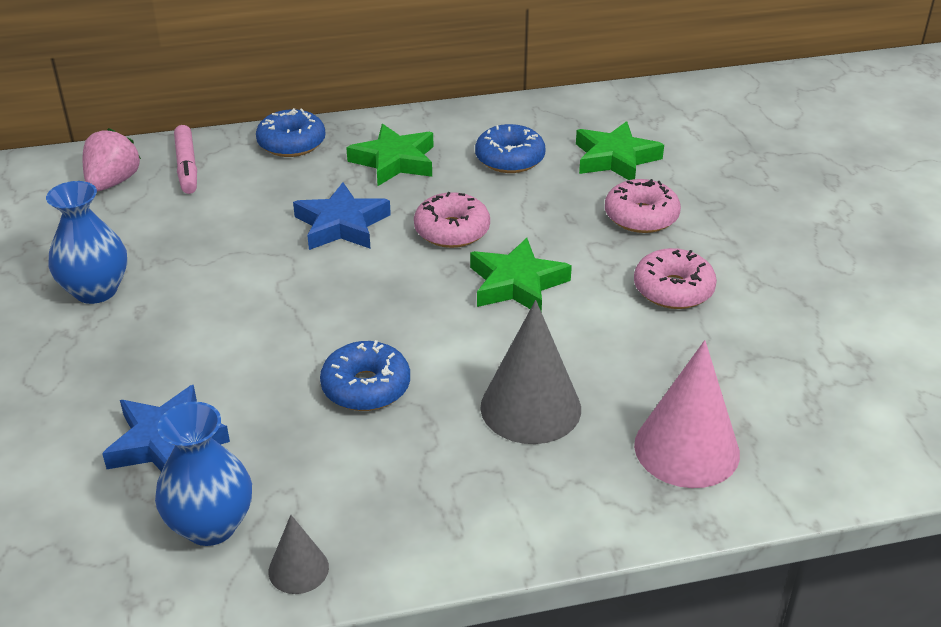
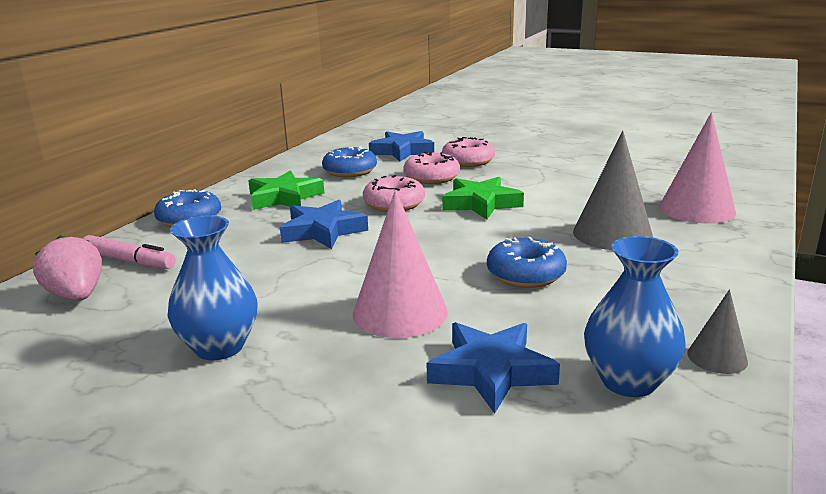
camera: 50 degrees left, 15 degrees down
green star [576,121,664,180] -> blue star [369,131,434,162]
pink donut [634,248,717,309] -> pink donut moved to [403,151,460,184]
none -> pink cone [353,190,448,338]

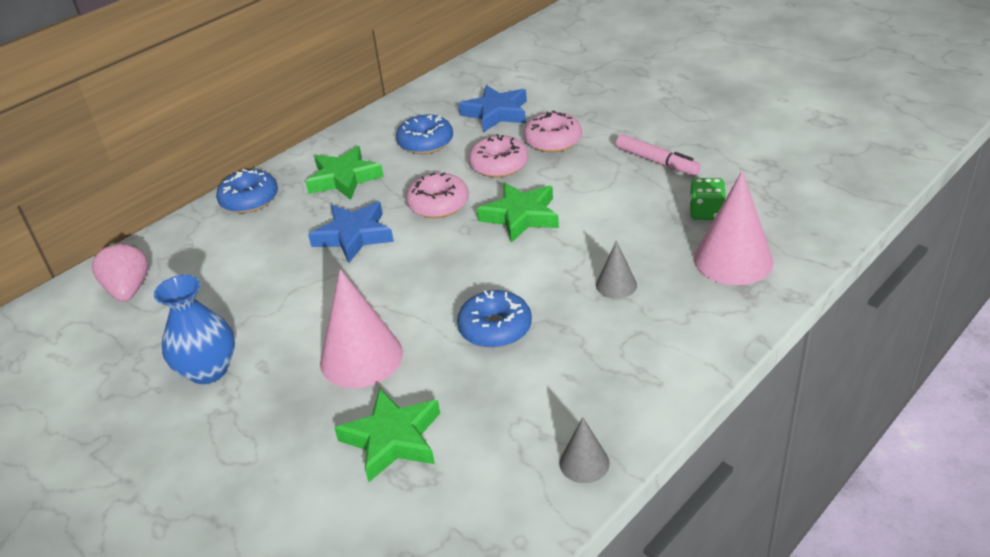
camera: 20 degrees right, 15 degrees up
pink marker [83,235,176,269] -> pink marker moved to [616,134,701,176]
blue star [427,322,560,414] -> green star [334,388,440,482]
grey cone [573,131,653,250] -> grey cone [596,241,637,299], size x0.52
blue vase [584,236,686,397] -> none
none -> green dice [689,178,726,220]

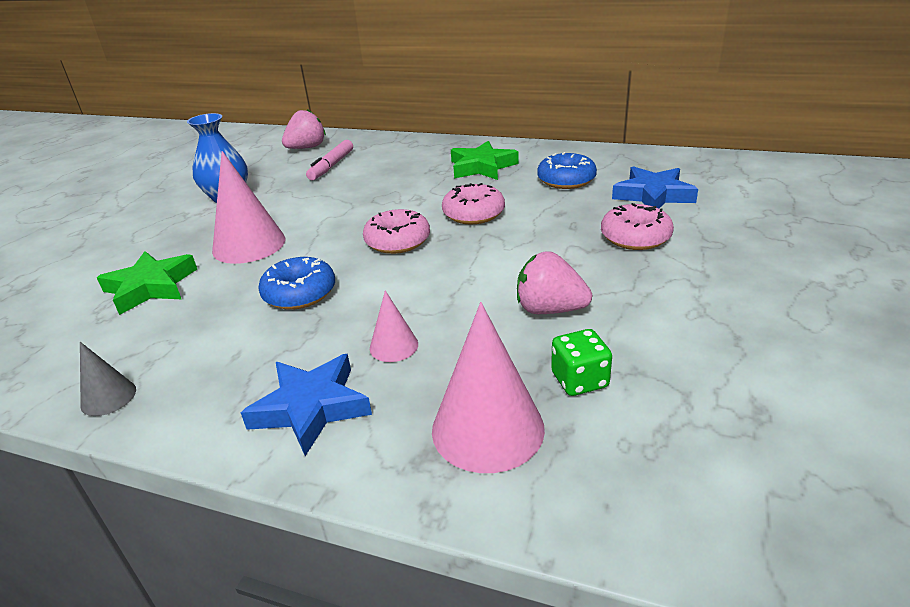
camera: 65 degrees right, 5 degrees down
blue donut [216,169,278,213] -> none
blue star [308,202,394,263] -> blue star moved to [241,354,372,456]
pink donut [468,134,528,178] -> pink donut moved to [363,209,430,254]
green star [477,182,559,243] -> none
grey cone [596,241,637,299] -> pink cone [370,290,418,362]
pink marker [616,134,701,176] -> pink marker moved to [306,140,353,180]
none -> pink strawberry [517,251,592,314]

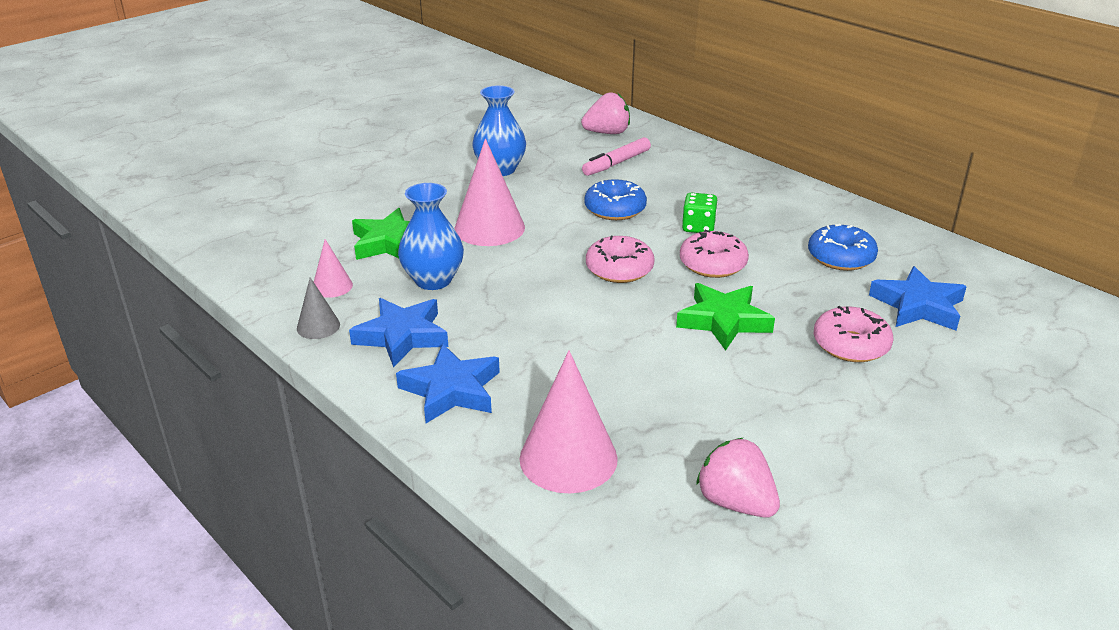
camera: 25 degrees right, 0 degrees up
blue donut [258,257,335,310] -> blue donut moved to [584,179,647,220]
pink cone [370,290,418,362] -> pink cone moved to [314,239,353,298]
green star [451,141,519,180] -> green star moved to [676,283,775,351]
pink strawberry [517,251,592,314] -> pink strawberry moved to [696,438,780,518]
green dice [551,329,612,396] -> green dice moved to [682,193,718,233]
none -> blue star [349,298,448,367]
none -> blue vase [398,183,464,290]

